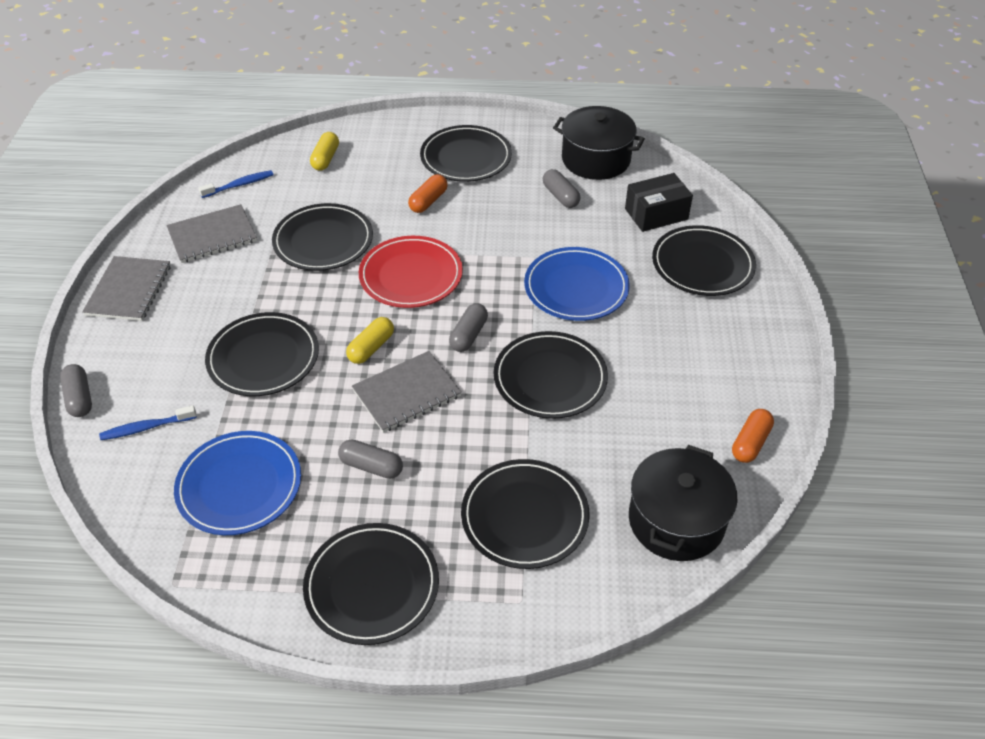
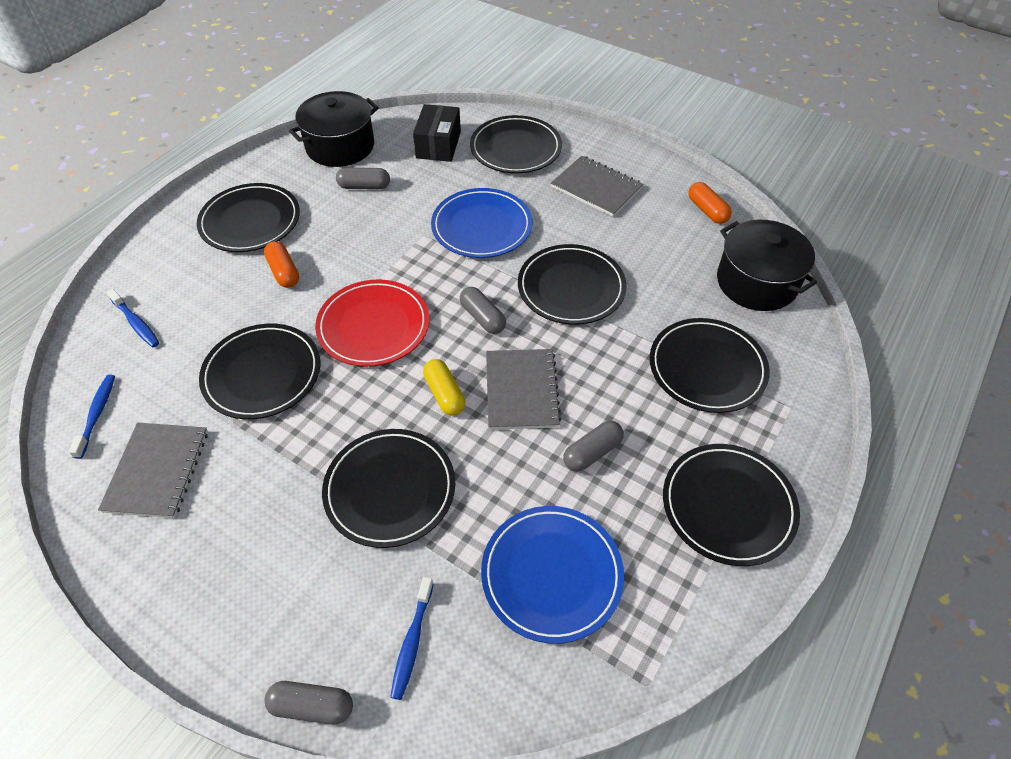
camera: 60 degrees left, 5 degrees up
grey notebook [82,256,171,321] -> grey notebook moved to [551,156,643,217]
yellow capsule [310,132,339,171] -> blue toothbrush [107,289,159,347]

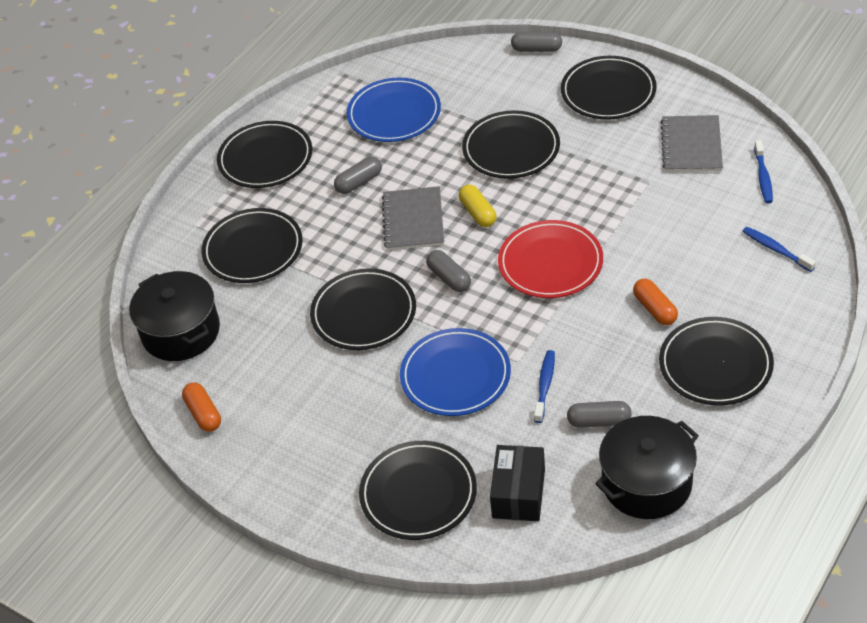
camera: 175 degrees left, 5 degrees down
black plate [199,324,320,419] -> black plate moved to [561,56,657,120]
blue toothbrush [390,577,434,700] -> blue toothbrush moved to [534,350,555,423]
grey notebook [551,156,643,217] -> none

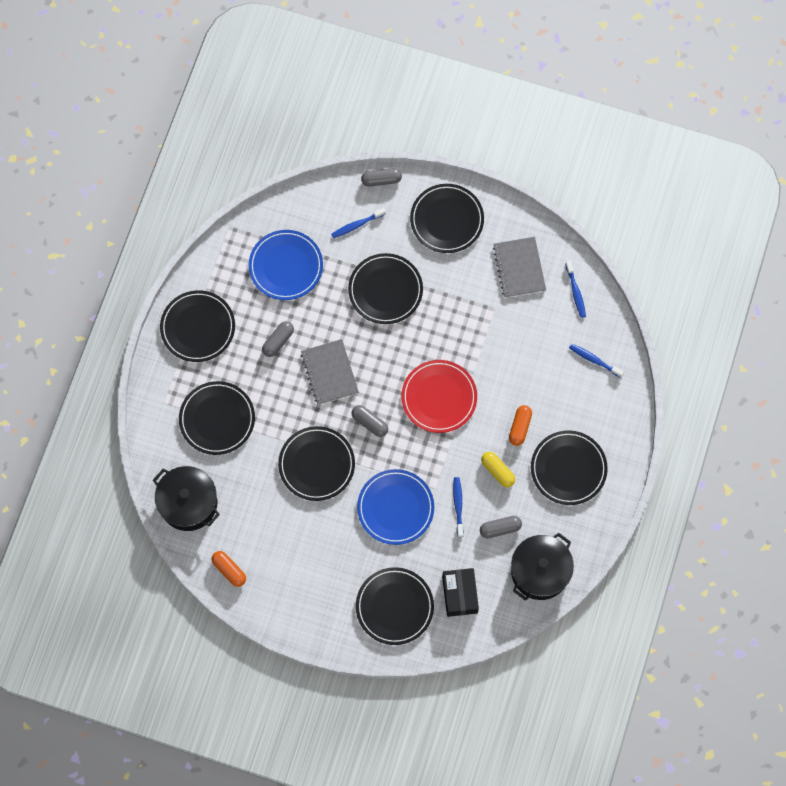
camera: 20 degrees left, 25 degrees up
yellow capsule [459,185,496,227] -> yellow capsule moved to [481,452,515,487]
orange capsule [633,279,678,325] -> orange capsule turned 60 degrees clockwise [509,405,532,446]
none -> blue toothbrush [331,208,386,238]

